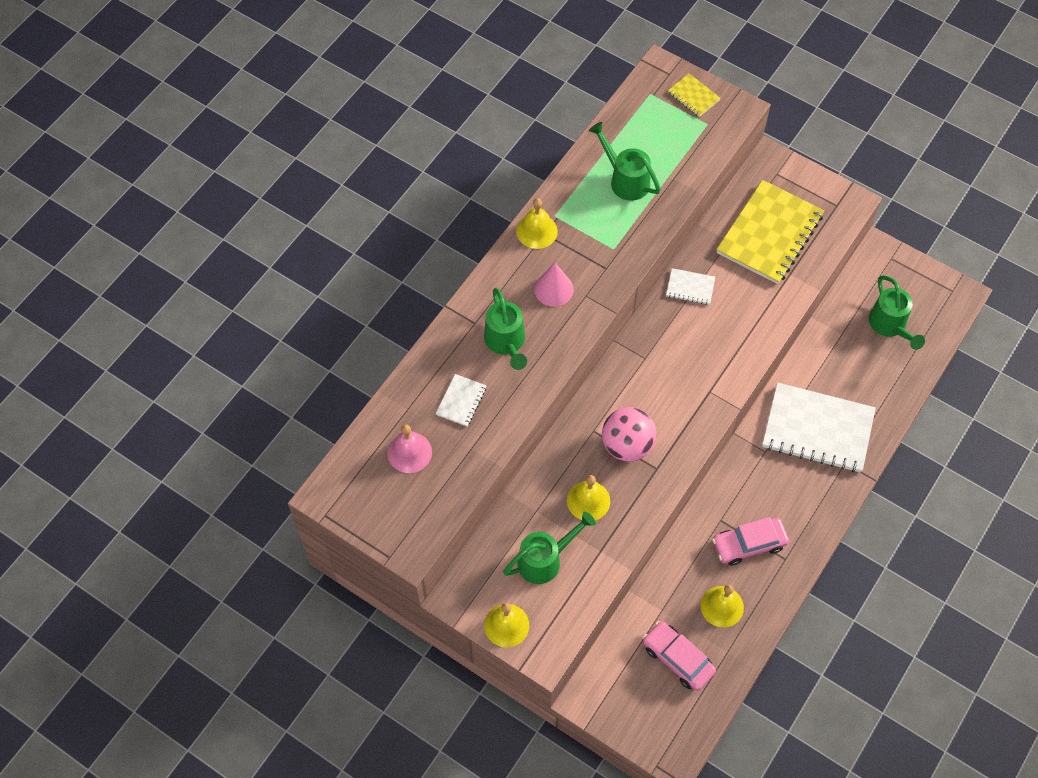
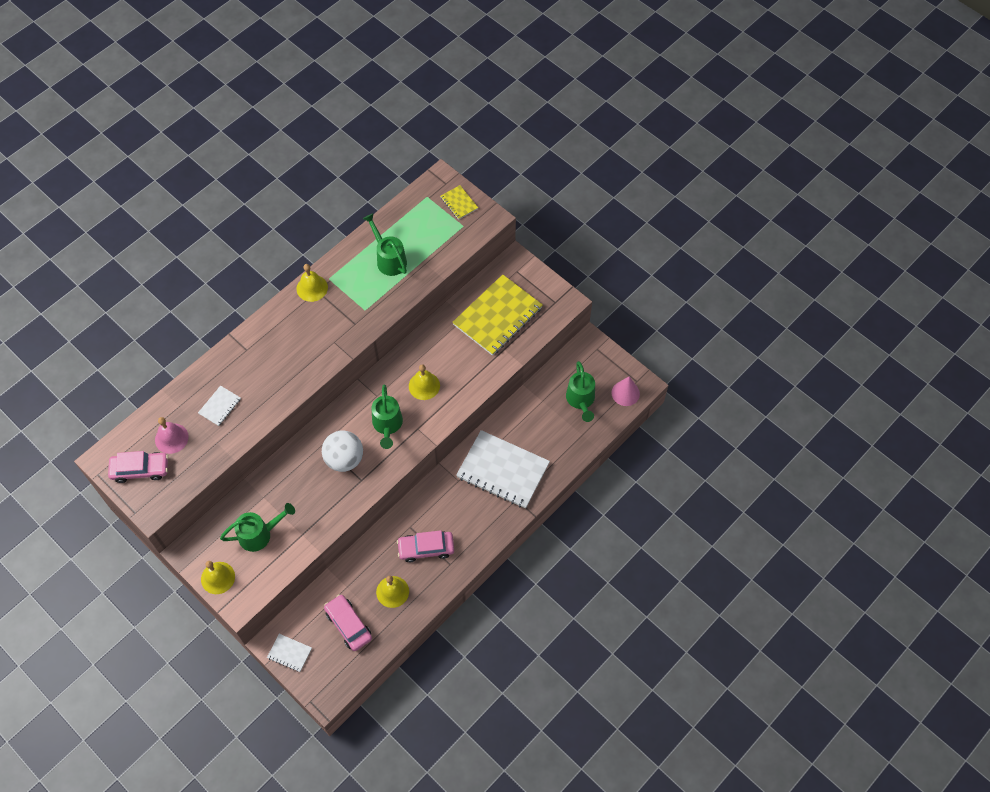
camera: 10 degrees right, 0 degrees up
green watering can [484,288,527,370] -> green watering can moved to [371,384,403,449]
pink cone [534,263,574,307] -> pink cone moved to [611,376,640,406]
yellow bell [567,475,610,520] -> yellow bell moved to [409,364,440,400]
pink ball [602,407,656,462] -> white ball [322,430,363,472]
white notebook [666,268,715,305] -> white notebook moved to [267,634,312,672]
none -> pink car [108,451,168,483]

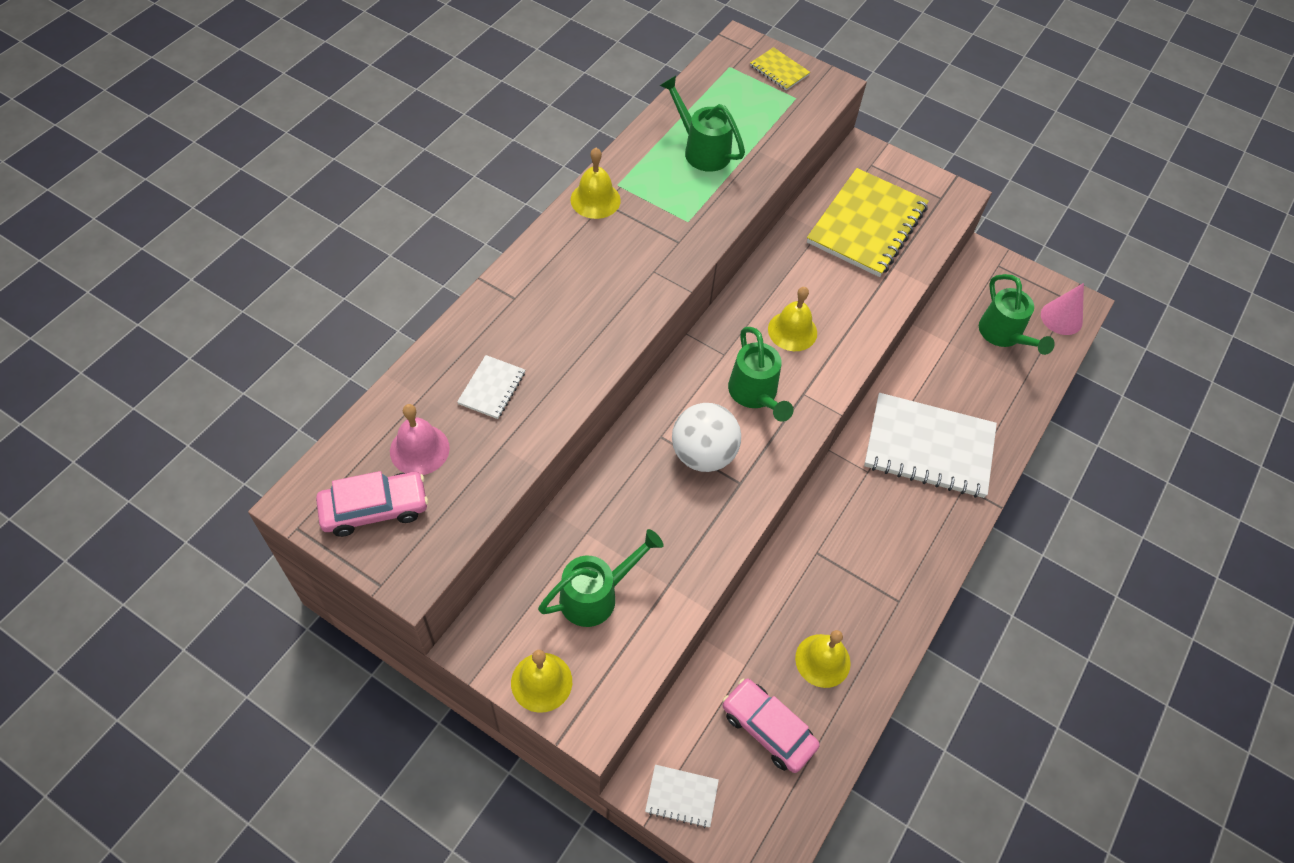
camera: 15 degrees left, 5 degrees down
pink car [397,530,454,562] -> none

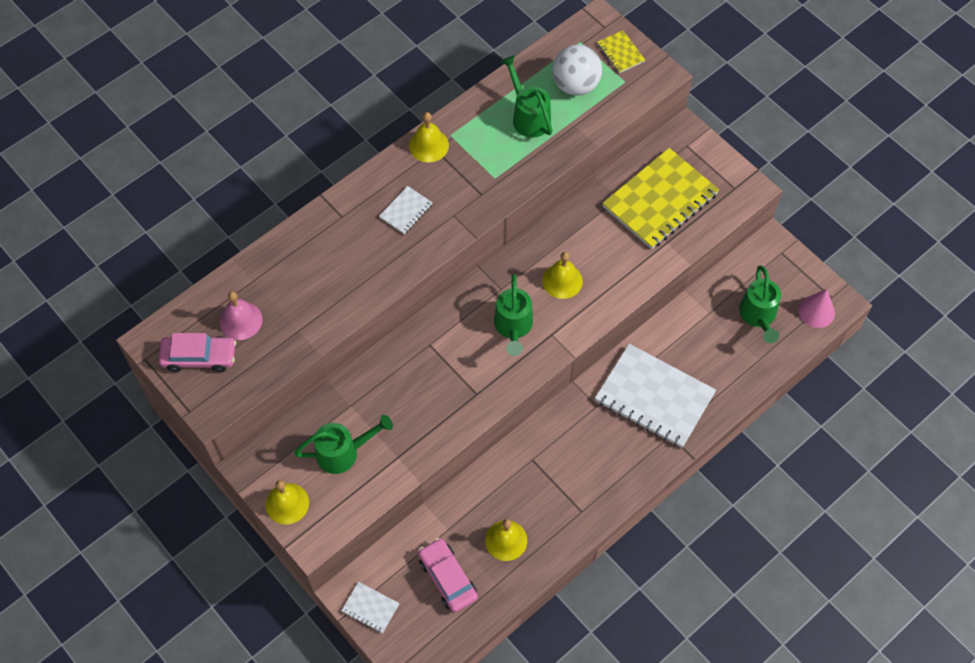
camera: 20 degrees right, 5 degrees up
white notebook [457,355,525,419] -> white notebook moved to [379,186,433,234]
white ball [672,403,741,472] -> white ball moved to [552,45,602,95]

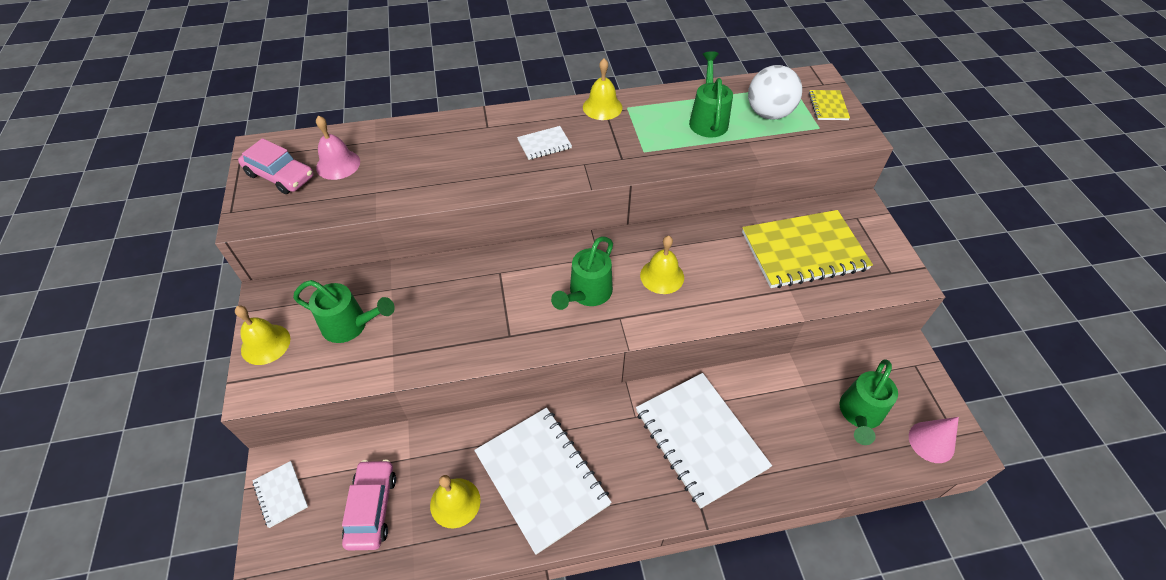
camera: 30 degrees right, 10 degrees down
none -> white notebook [474,408,612,555]

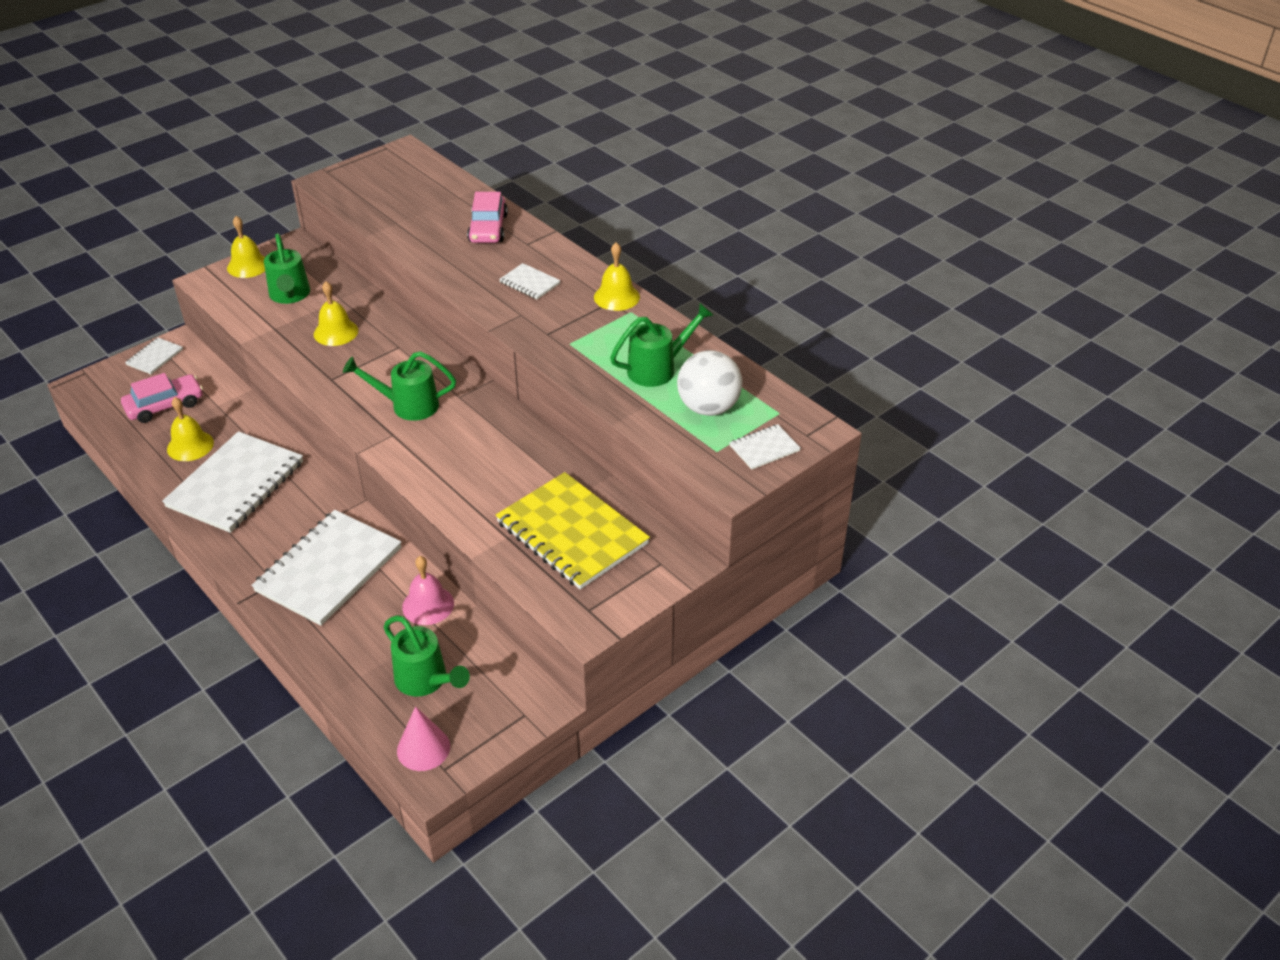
camera: 60 degrees right, 10 degrees down
pink car [238,138,314,194] -> pink car moved to [467,192,508,243]
pink bell [316,116,360,180] -> pink bell moved to [402,556,454,625]
yellow bell [640,236,684,294] -> yellow bell moved to [314,281,358,346]
yellow notebook [809,90,850,120] -> white notebook [730,424,801,470]
green watering can [840,359,898,445] -> green watering can turned 135 degrees counterclockwise [384,615,470,696]

